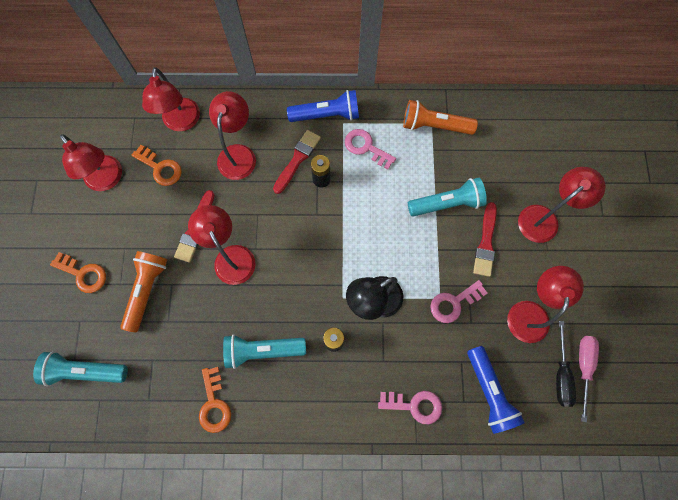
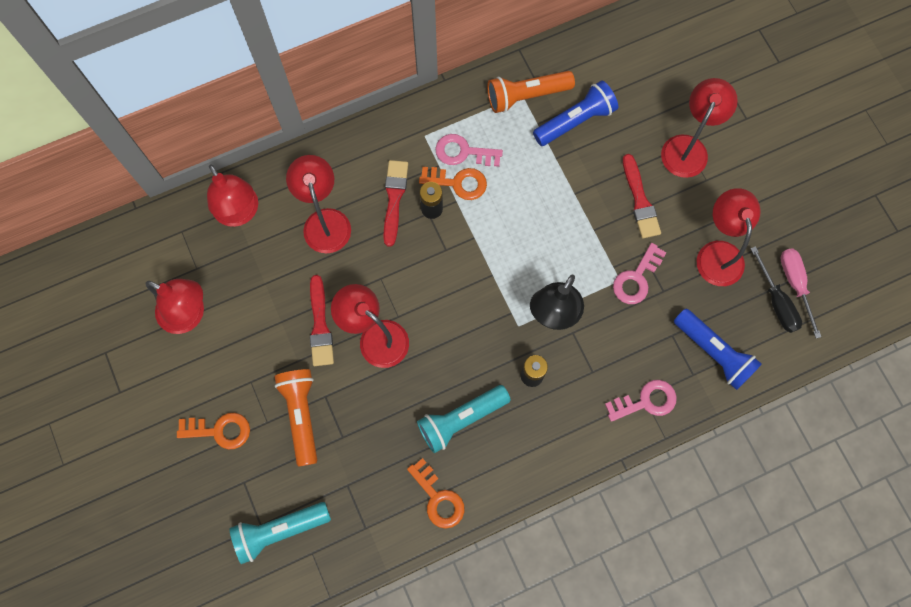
camera: 25 degrees left, 0 degrees up
orange key [132,145,182,186] -> orange key moved to [419,167,487,200]
blue flashlight [287,90,359,122] -> blue flashlight moved to [533,80,618,146]
turquoise flashlight [408,178,487,217] -> none

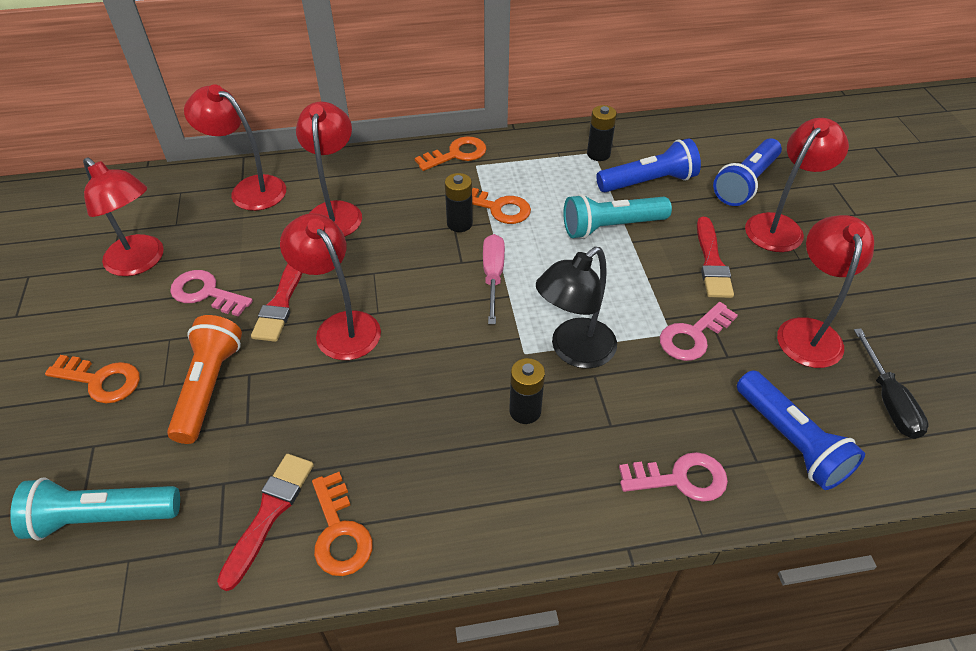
camera: 15 degrees right, 25 degrees down
red lamp [207,164,258,227] -> red lamp turned 135 degrees clockwise [184,84,286,211]
red brush [383,160,408,247] -> red brush moved to [217,454,314,591]
turquoise flashlight [417,385,511,453] -> turquoise flashlight moved to [563,194,672,239]
pink key [435,134,503,167] -> pink key moved to [170,270,253,317]
orange flashlight [487,71,575,113] -> black battery [587,105,617,161]
pink screwdriver [780,248,821,338] -> pink screwdriver moved to [483,234,505,324]
none -> orange key [415,136,487,171]
none -> blue flashlight [713,138,782,206]

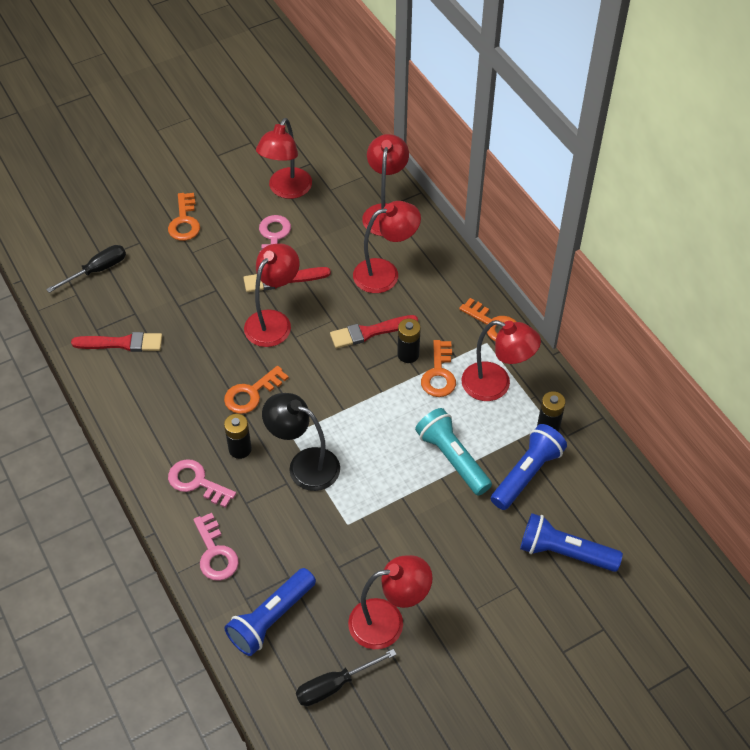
camera: 70 degrees right, 5 degrees up
turquoise flashlight [10,477,180,541] -> black screwdriver [46,245,126,293]
orange flashlight [167,315,242,444] -> none
orange key [312,472,373,576] -> orange key moved to [224,366,289,414]
pink screwdriver [483,234,505,324] -> none
blue flashlight [596,138,701,192] -> blue flashlight turned 105 degrees counterclockwise [491,424,567,510]
pink key [660,302,738,361] -> pink key moved to [168,459,236,508]
red brush [697,217,734,298] -> red brush moved to [330,315,418,348]
red lamp [745,118,849,252] -> red lamp moved to [461,320,541,401]

